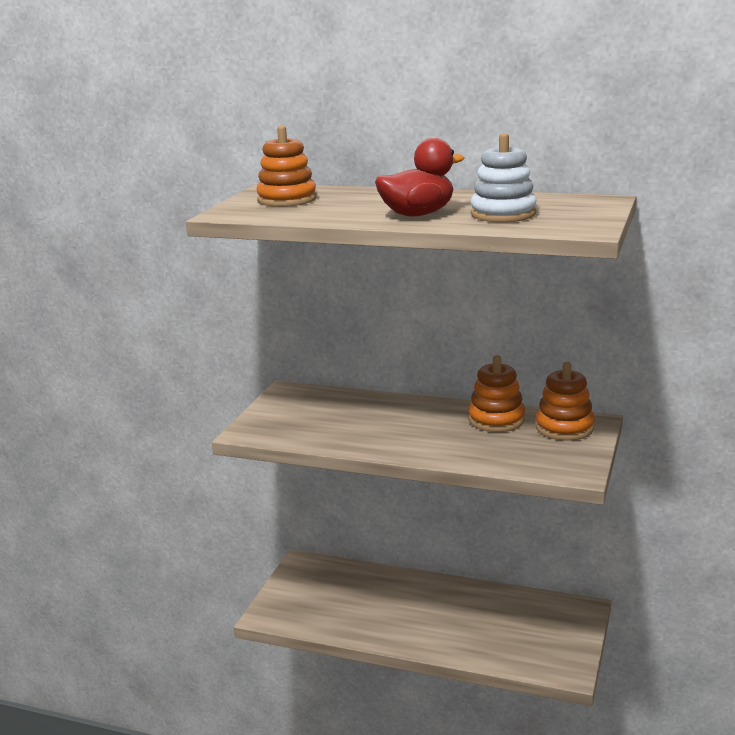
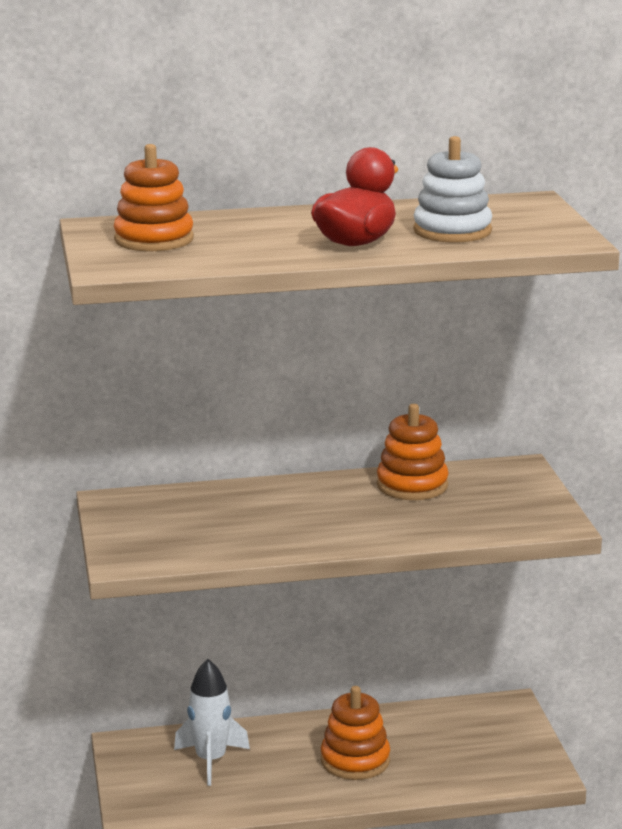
camera: 30 degrees left, 0 degrees up
orange stacking toy [536,362,595,441] -> orange stacking toy moved to [321,686,390,780]
none -> white rocket [174,659,250,786]

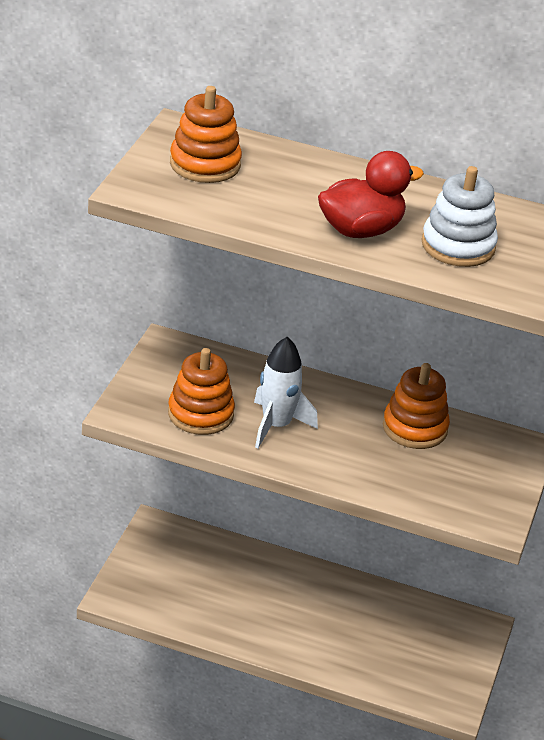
camera: 25 degrees right, 15 degrees up
white rocket [174,659,250,786] -> white rocket moved to [254,337,318,449]
orange stacking toy [321,686,390,780] -> orange stacking toy moved to [168,348,235,435]

